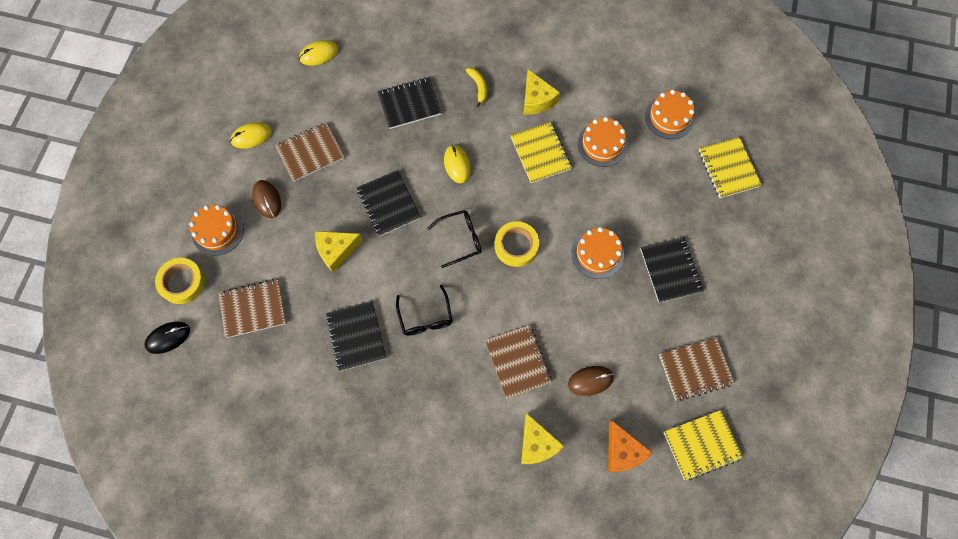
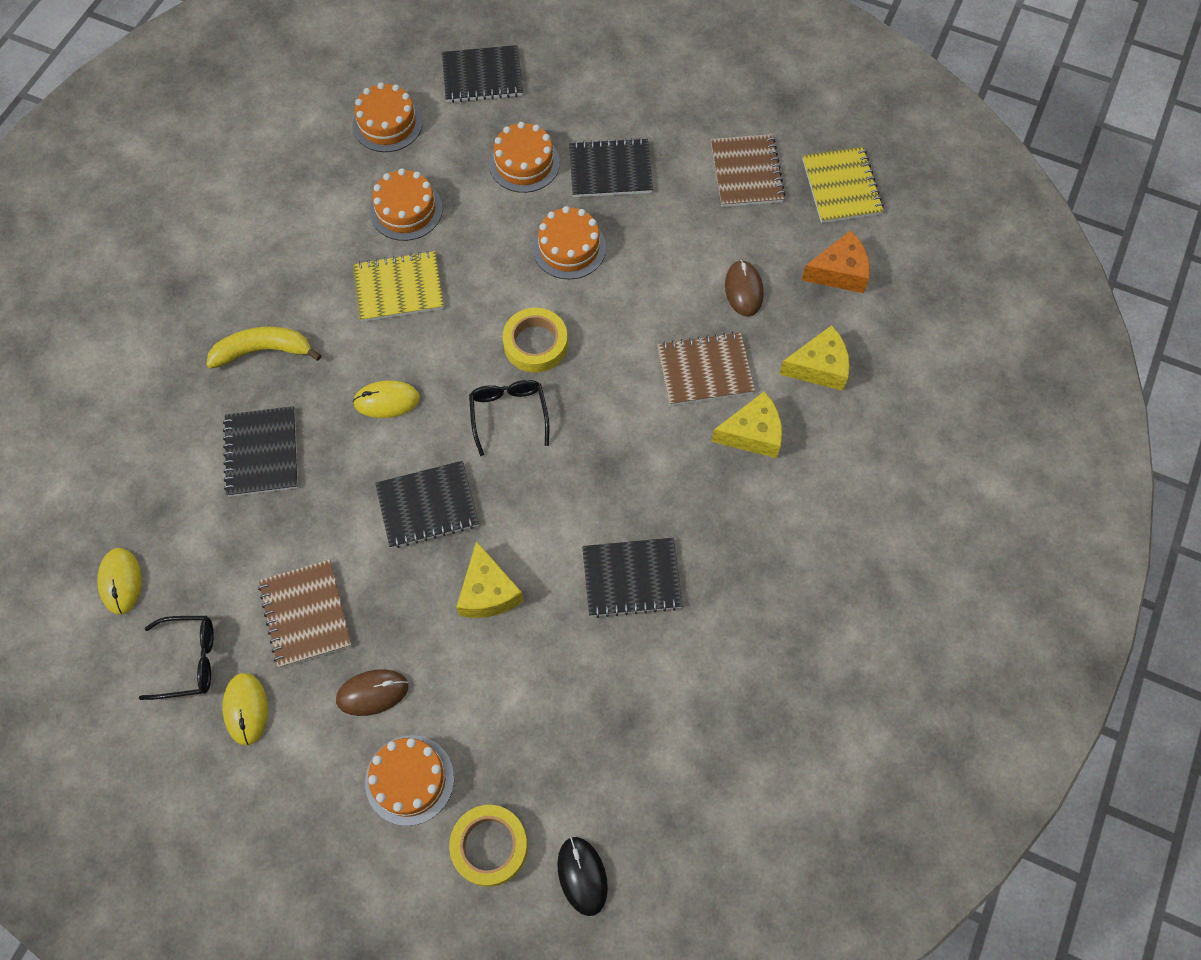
camera: 80 degrees left, 5 degrees down
brown notebook [219,279,286,338] -> none
black glasses [396,285,452,336] -> black glasses moved to [139,616,214,700]
yellow banana [466,68,487,107] -> yellow banana [206,326,321,369], size x1.57
yellow cheese [523,69,560,115] -> yellow cheese moved to [712,391,782,458]
yellow notebook [699,137,762,198] -> black notebook [442,45,523,103]
none -> orange cake [489,122,560,193]

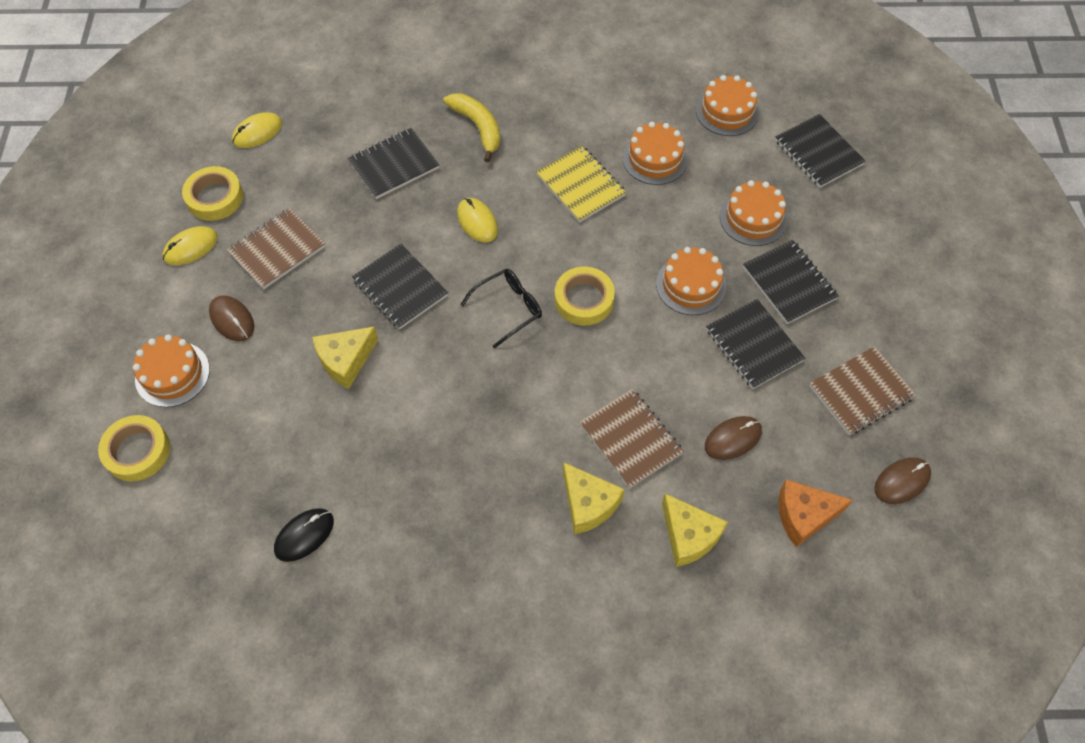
camera: 65 degrees right, 5 degrees down
black glasses [139,616,214,700] -> yellow tape [182,166,243,221]
black mouse [557,837,608,916] -> black mouse moved to [274,508,334,562]
black notebook [582,538,683,618] -> black notebook moved to [706,299,805,389]
yellow notebook [802,146,884,223] -> brown mouse [874,457,931,504]
orange cheese [802,230,870,293] -> orange cheese turned 120 degrees clockwise [779,479,853,547]

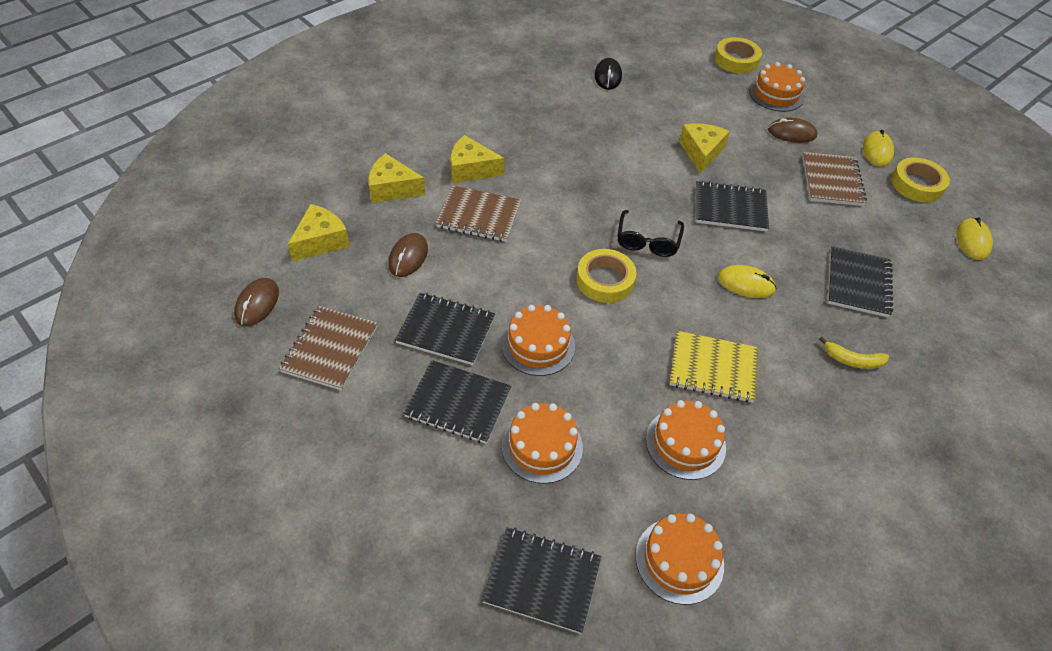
camera: 135 degrees right, 10 degrees down
yellow banana [443,93,500,162] -> yellow banana [819,337,889,369], size x0.64
orange cheese [779,479,853,547] -> yellow cheese [288,204,350,261]

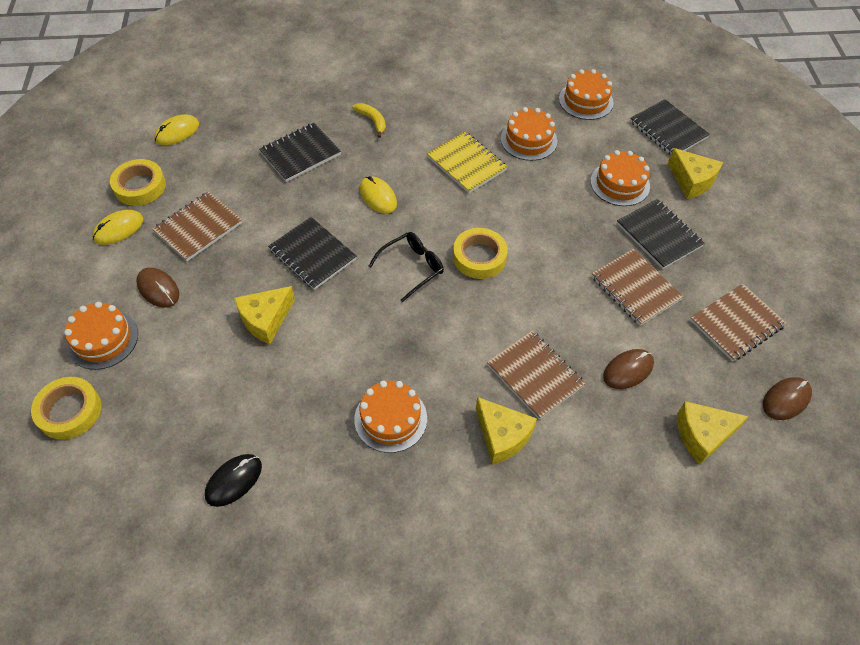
camera: 140 degrees left, 5 degrees up
yellow cheese [368,153,425,203] -> yellow cheese moved to [668,148,723,199]
black notebook [395,293,495,365] -> brown notebook [591,249,684,326]
orange cake [501,305,575,376] -> orange cake moved to [354,380,427,453]

